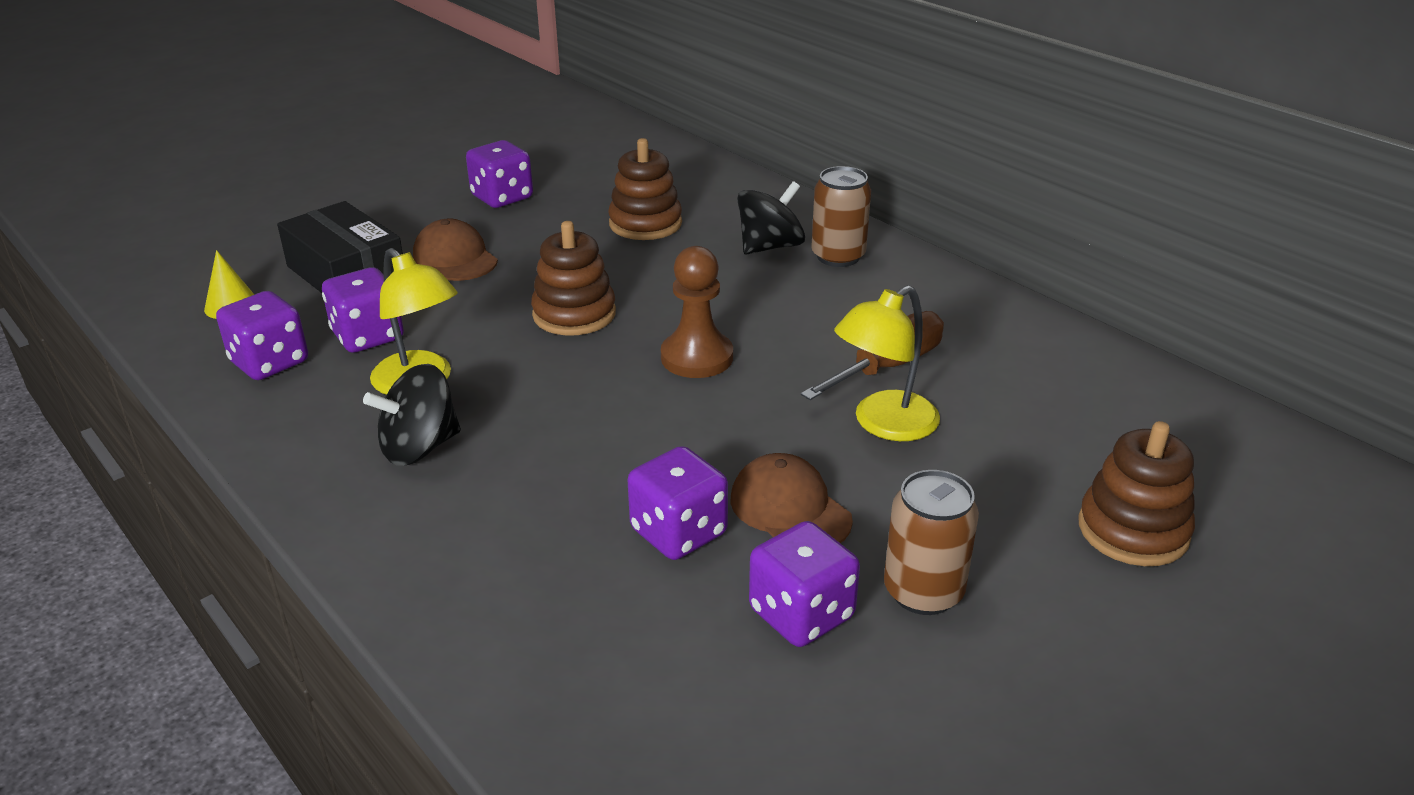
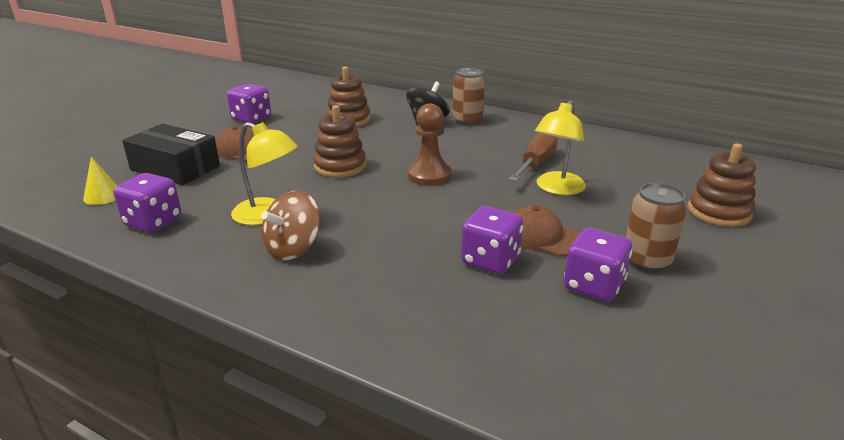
camera: 20 degrees left, 5 degrees down
purple dice [322,267,404,353] -> none
black spinning top [363,364,461,466] -> brown spinning top [261,191,320,260]

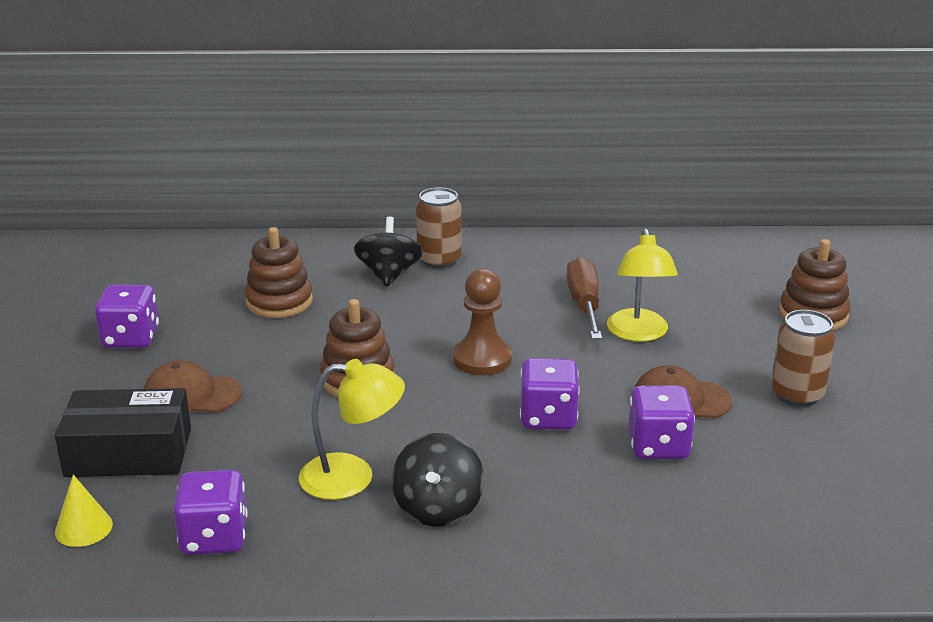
camera: 30 degrees left, 0 degrees up
brown spinning top [261,191,320,260] -> black spinning top [392,433,484,527]
purple dice [564,228,632,302] -> purple dice moved to [520,358,580,430]

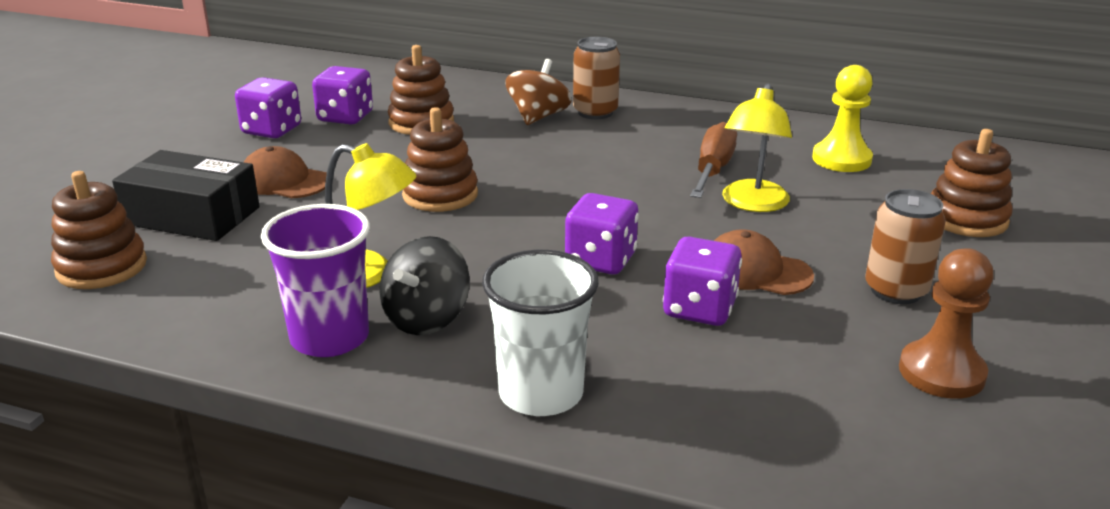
camera: 20 degrees right, 0 degrees up
yellow cone [55,475,113,547] -> brown stacking toy [51,171,147,289]
purple dice [173,470,248,555] -> purple dice moved to [312,66,373,124]
black spinning top [354,217,423,287] -> brown spinning top [505,59,572,125]
brown pawn [453,268,512,375] -> brown pawn moved to [899,248,994,399]
none -> purple cup [261,204,370,357]
none -> white cup [482,250,599,416]
none -> yellow pawn [812,65,873,172]

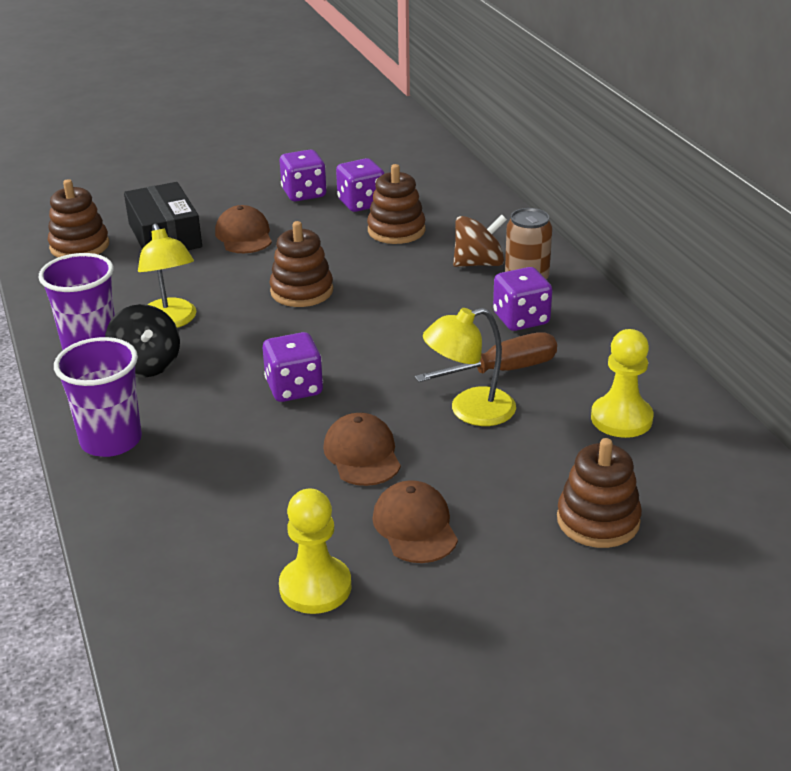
camera: 50 degrees right, 5 degrees up
black spinning top [380,236,470,335] -> black spinning top turned 105 degrees counterclockwise [105,304,180,377]
white cup [482,250,599,416] -> purple cup [54,337,142,457]
purple dice [663,236,742,326] -> purple dice moved to [493,267,552,331]
brown can [865,189,946,304] -> brown cap [372,480,458,563]
brown pawn [899,248,994,399] -> yellow pawn [279,488,351,614]

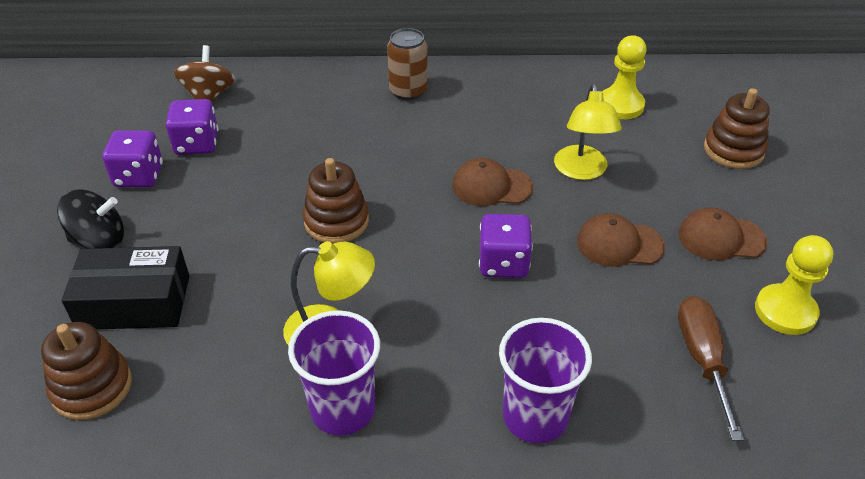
camera: 70 degrees left, 10 degrees up
black spinning top [105,304,180,377] -> black spinning top moved to [57,189,124,249]
brown cap [215,205,272,253] -> brown cap moved to [452,158,533,206]
brown stacking toy [367,164,425,244] -> none
brown screwdriver [415,332,557,382] -> brown screwdriver moved to [678,296,744,441]
brown spinning top [453,215,507,267] -> brown spinning top moved to [174,45,235,102]
purple dice [493,267,552,331] -> none

